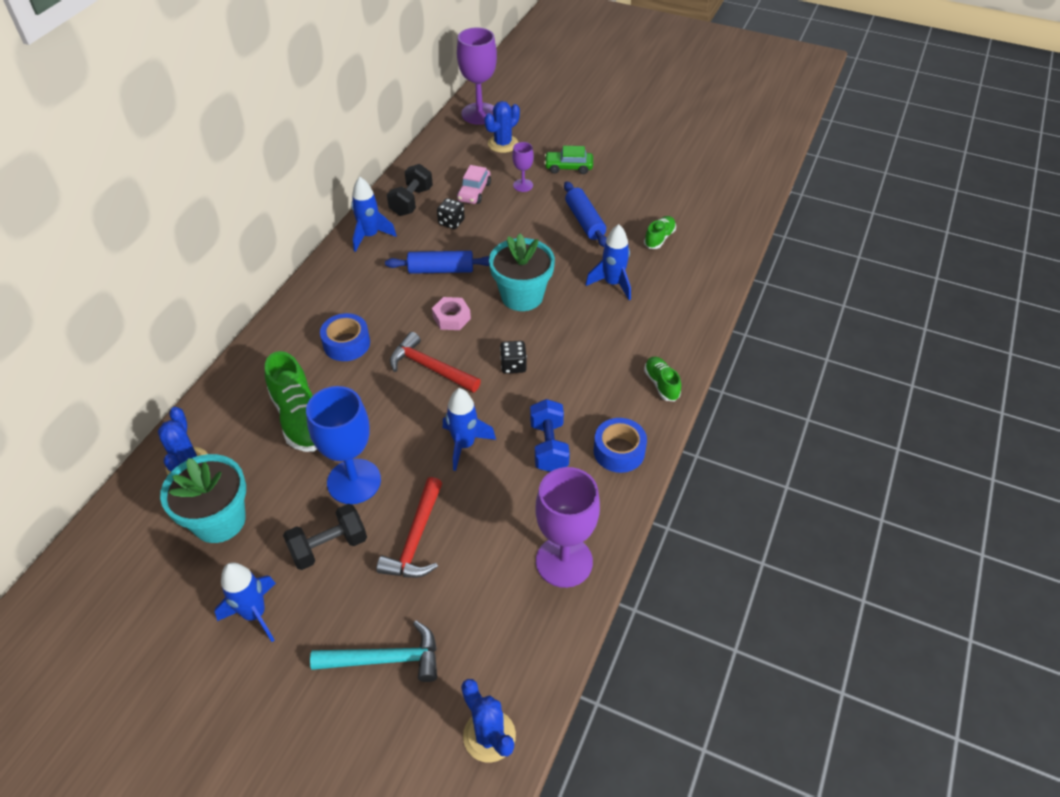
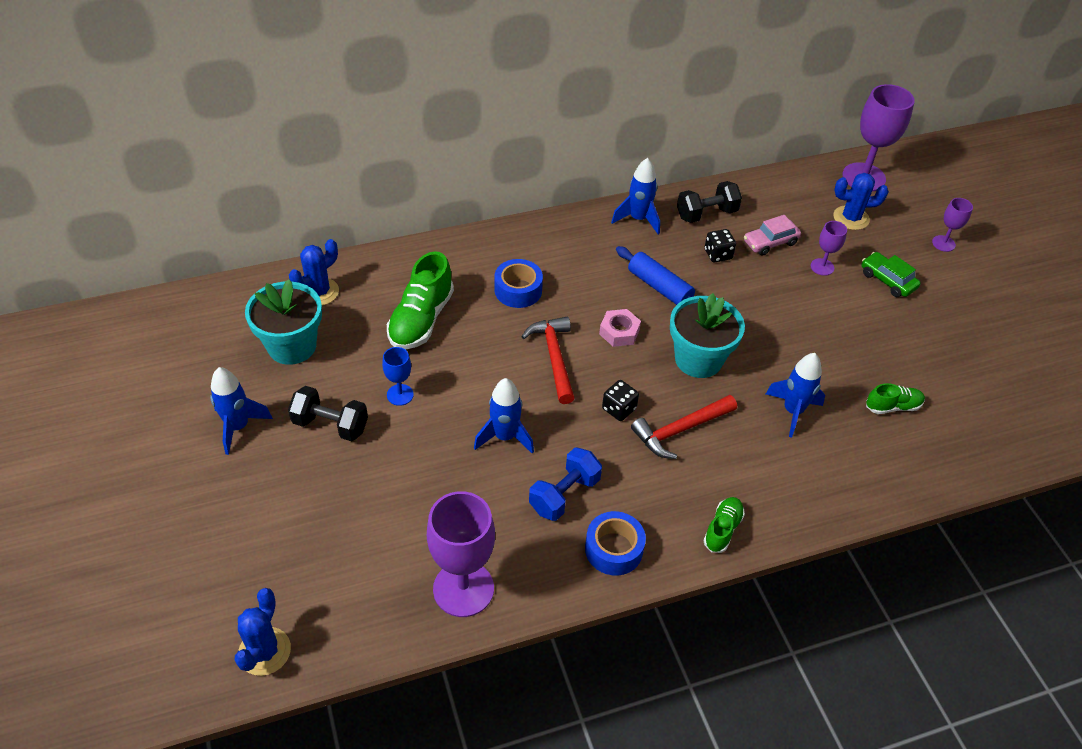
camera: 45 degrees right, 0 degrees up
blue goblet [306,386,381,504] -> blue goblet [382,347,414,406], size x0.50
turquoise hammer [310,621,437,682] -> none
red hammer [376,477,443,578] -> red hammer moved to [631,395,737,459]
blue rolling pin [564,181,607,247] -> none
none -> purple goblet [932,198,973,252]

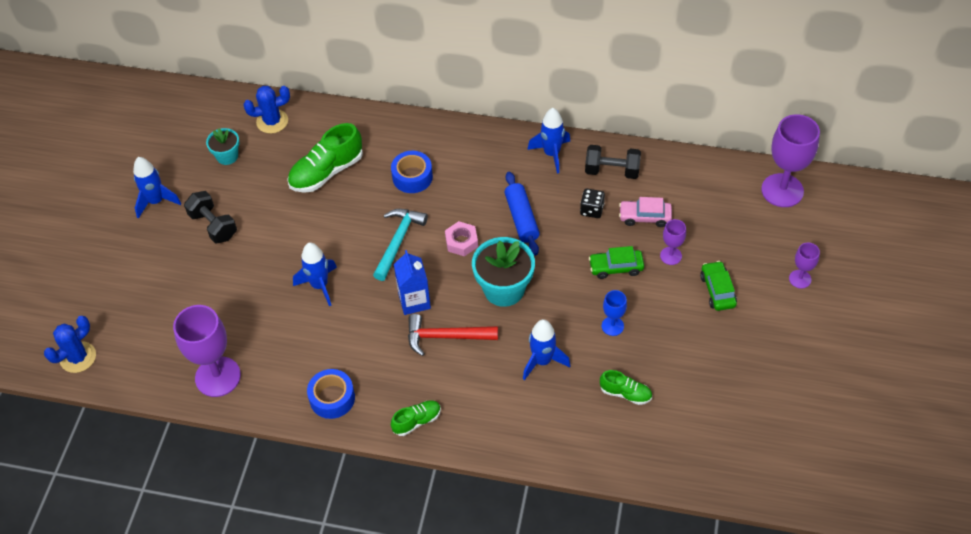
camera: 35 degrees right, 5 degrees up
turquoise flower pot [245,279,322,365] -> turquoise flower pot [206,128,239,165], size x0.57
blue goblet [382,347,414,406] -> blue goblet moved to [602,290,627,336]
red hammer [521,316,575,404] -> turquoise hammer [373,209,428,281]
blue dumbbell [529,447,602,521] -> none
black dice [602,380,639,421] -> blue carton [394,250,431,315]
blue cactus [833,173,889,230] -> none
none -> green car [589,246,644,279]

